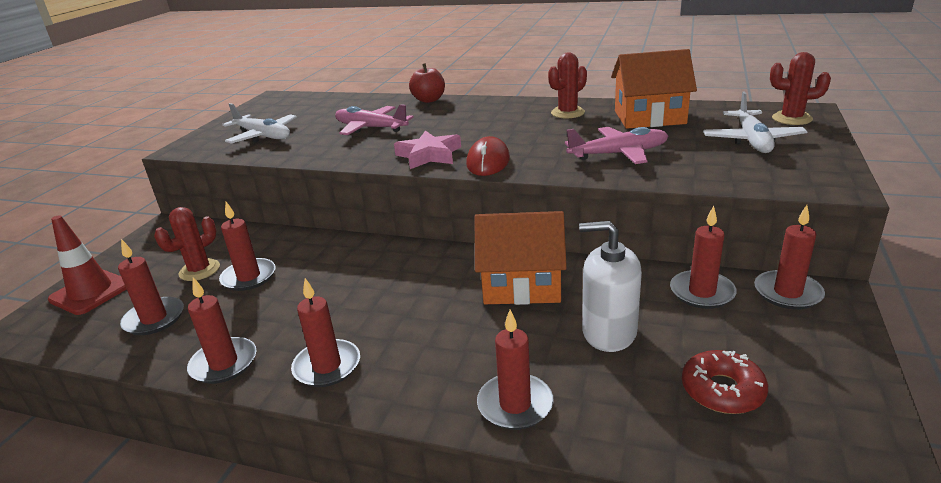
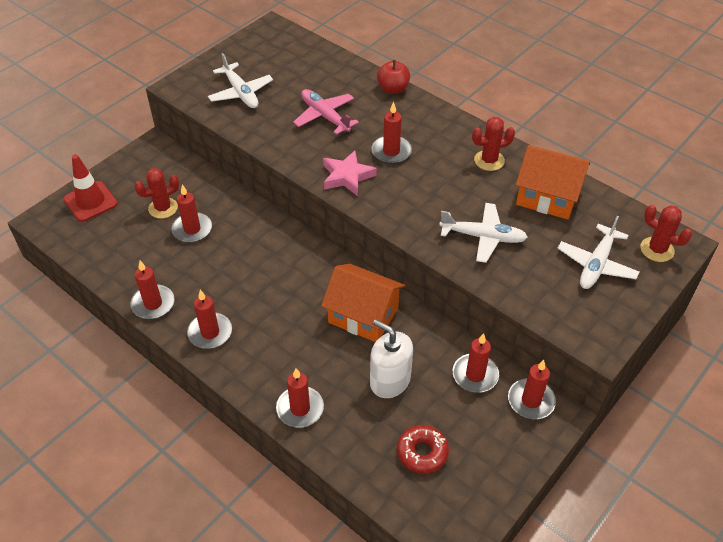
camera: 20 degrees right, 20 degrees up
red candle [118,239,184,335] -> red candle moved to [371,102,412,164]
red mouse [466,136,510,176] -> none
pink plane [565,127,668,164] -> white plane [439,203,528,263]

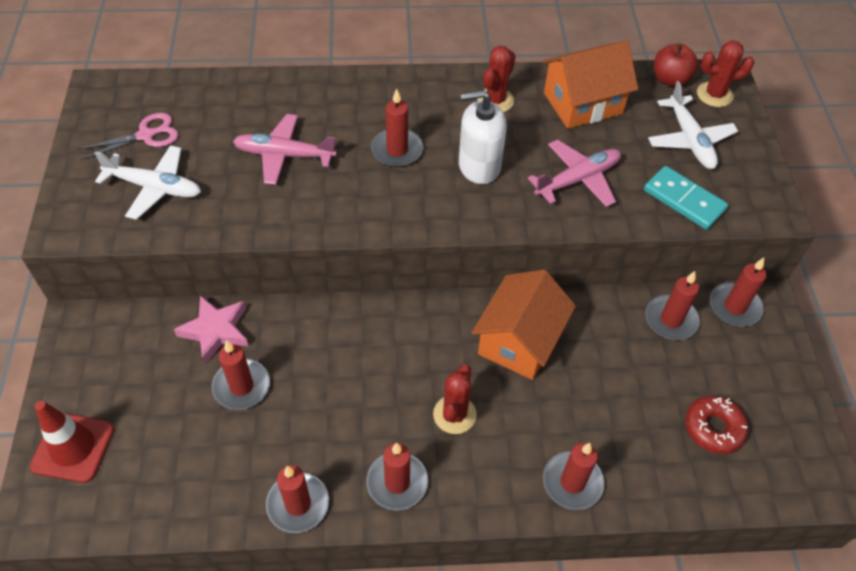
camera: 45 degrees left, 5 degrees up
red cactus [134,168,179,219] -> red cactus moved to [433,364,477,434]
orange house [321,264,405,342] -> orange house turned 45 degrees counterclockwise [472,270,576,380]
pink star [323,150,377,196] -> pink star moved to [174,295,249,364]
white soap dispenser [370,319,413,398] -> white soap dispenser moved to [459,90,507,184]
red apple [377,60,410,94] -> red apple moved to [654,43,698,87]
white plane [439,203,528,263] -> pink plane [528,140,621,207]
none -> pink scissors [77,113,179,160]
none -> turquoise domino [644,166,729,230]

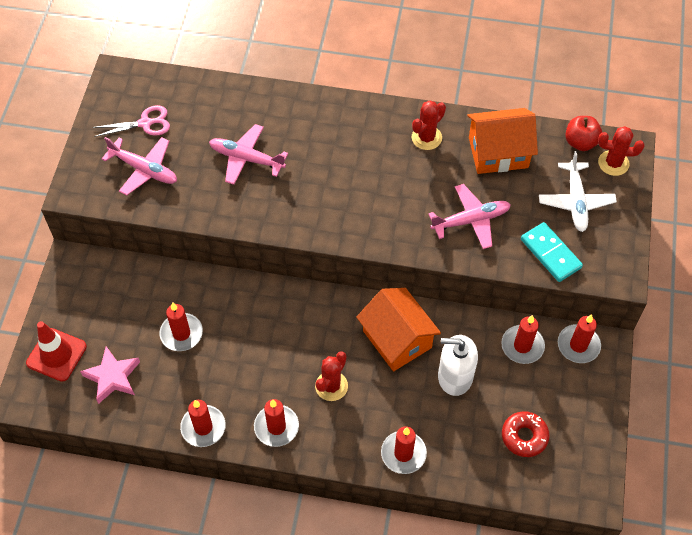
camera: 15 degrees right, 5 degrees up
white plane [95,145,201,220] -> pink plane [102,137,177,196]
pink star [174,295,249,364] -> pink star moved to [80,346,140,404]
red candle [371,89,423,167] -> none
white soap dispenser [459,90,507,184] -> white soap dispenser moved to [438,335,478,396]
orange house [472,270,576,380] -> orange house turned 75 degrees counterclockwise [356,288,441,371]

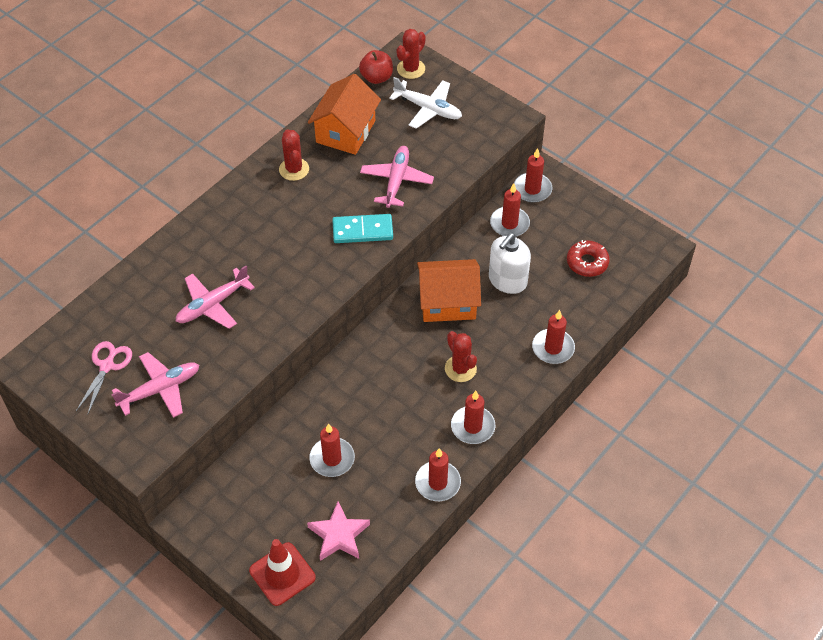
camera: 60 degrees left, 5 degrees down
turquoise domino [521,222,583,282] -> turquoise domino moved to [332,214,393,243]

